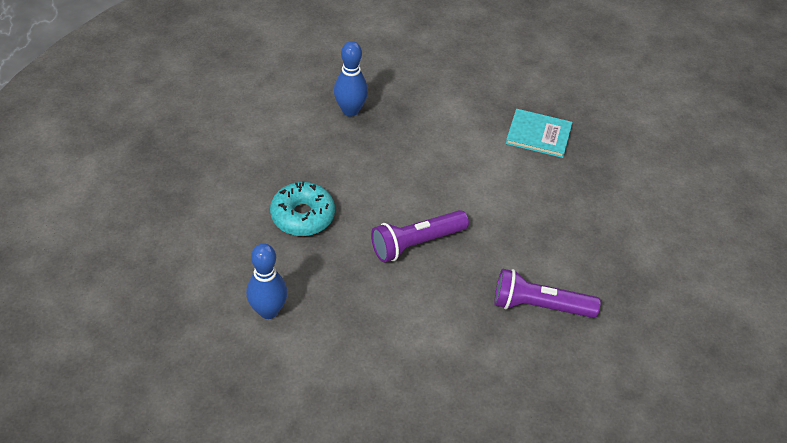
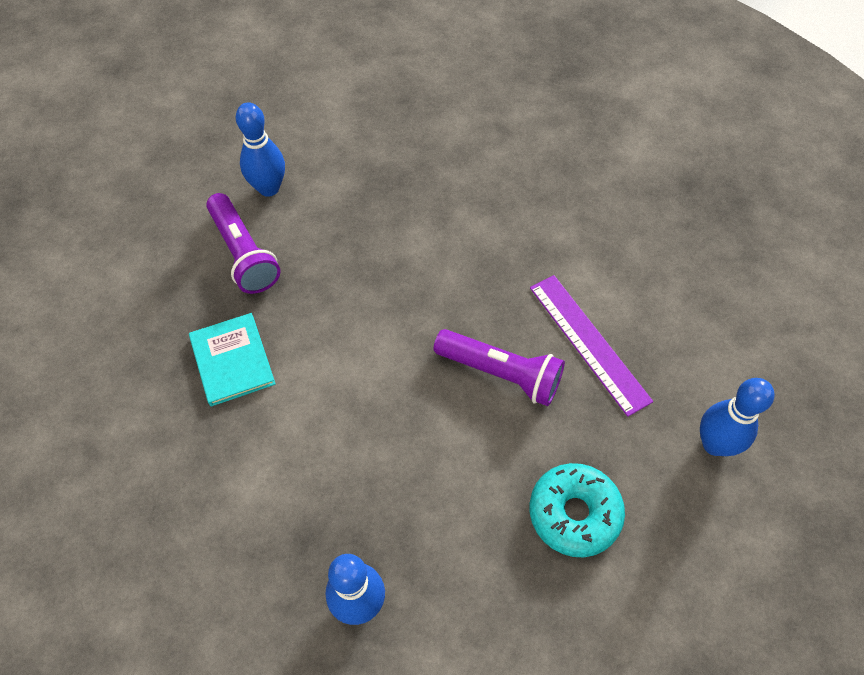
camera: 125 degrees left, 10 degrees up
purple flashlight [494,269,601,318] -> purple flashlight moved to [206,193,281,294]
none -> blue bowling pin [236,102,285,197]
none -> purple ruler [530,275,653,417]

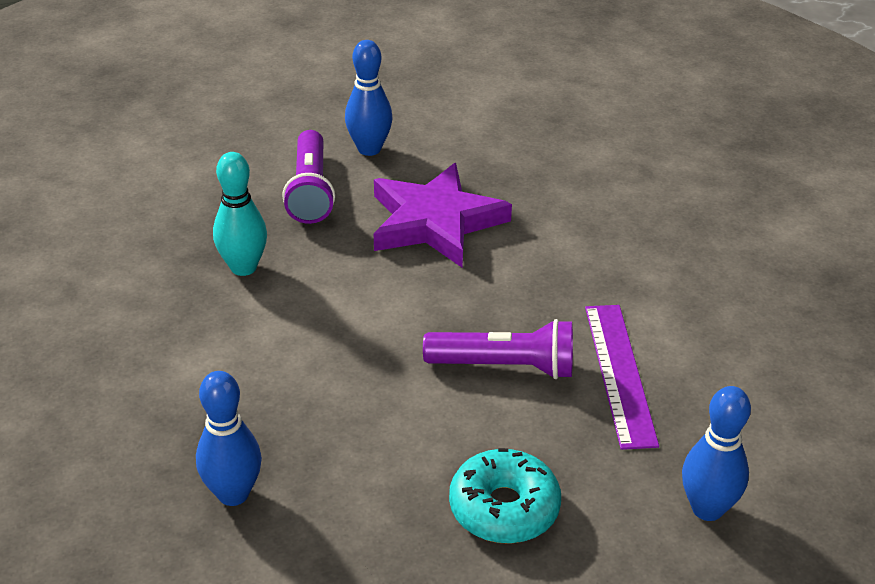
camera: 25 degrees right, 20 degrees down
turquoise book [189,313,276,406] -> turquoise bowling pin [213,152,267,276]
purple flashlight [434,329,565,406] -> purple flashlight turned 45 degrees counterclockwise [423,319,573,379]
none -> purple star [374,163,512,267]

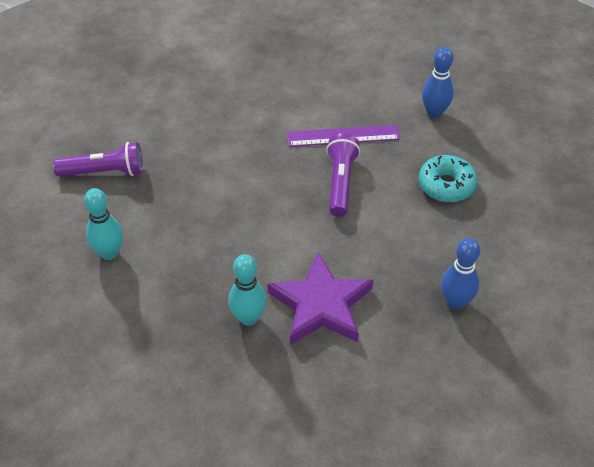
camera: 90 degrees left, 10 degrees up
purple flashlight [282,130,335,224] -> purple flashlight moved to [53,142,143,177]
blue bowling pin [345,40,393,156] -> turquoise bowling pin [84,188,123,260]
purple star [374,163,512,267] -> purple star moved to [267,252,373,345]

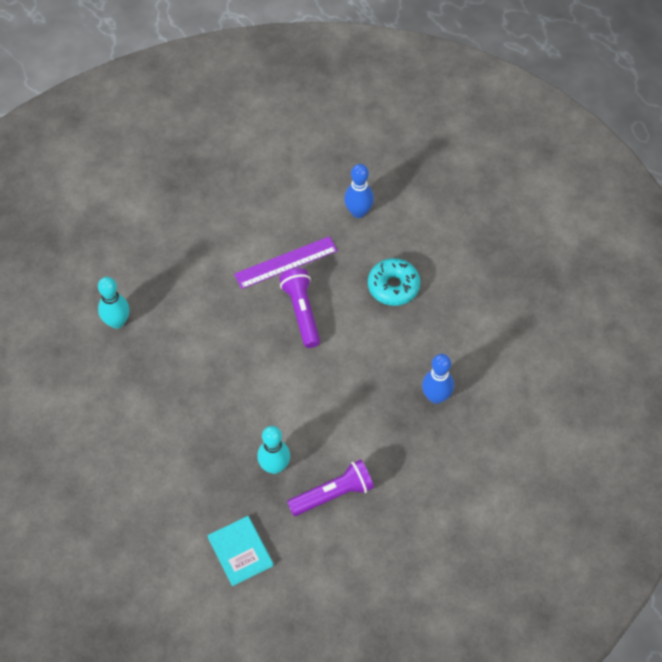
camera: 20 degrees left, 10 degrees up
purple flashlight [53,142,143,177] -> purple flashlight moved to [287,459,374,516]
turquoise bowling pin [84,188,123,260] -> turquoise bowling pin moved to [98,277,130,329]
purple star [267,252,373,345] -> none
none -> turquoise book [207,516,273,586]

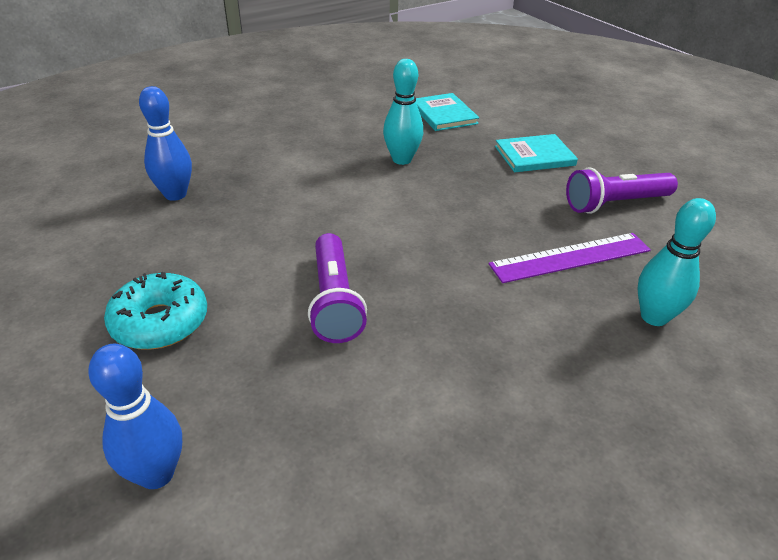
camera: 175 degrees left, 20 degrees down
purple ruler [234,236,338,289] -> purple ruler moved to [489,233,651,283]
purple flashlight [287,459,374,516] -> purple flashlight moved to [566,167,678,214]
none -> turquoise book [495,134,578,172]

